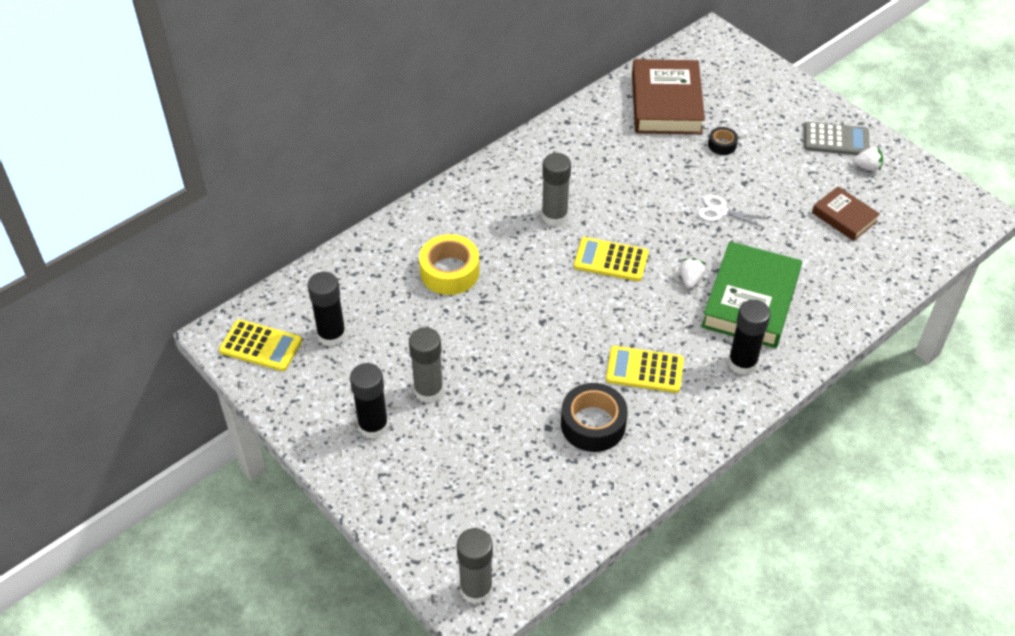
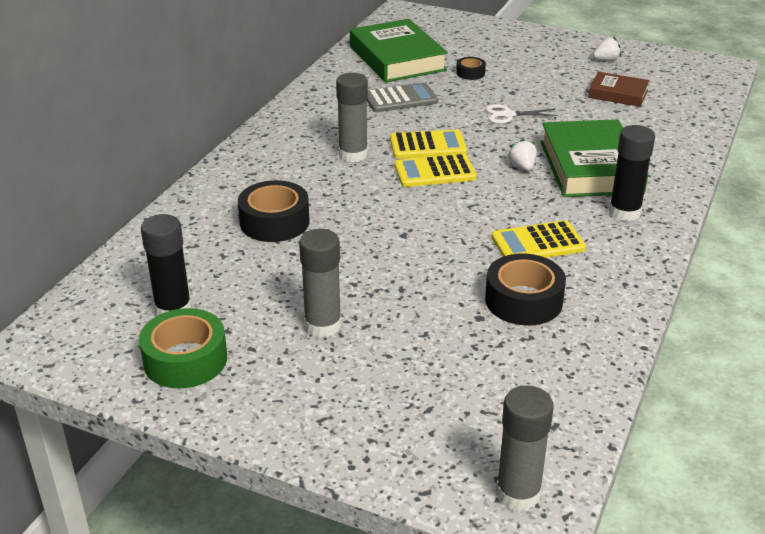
camera: 25 degrees left, 15 degrees down
yellow calculator [219,319,302,371] -> yellow calculator moved to [390,130,467,159]
black glue stick [350,363,389,439] -> none
yellow tape [419,234,479,295] -> black tape [238,180,310,242]
brown book [632,59,705,134] -> green book [350,19,448,83]
grey calculator [804,122,870,155] -> grey calculator moved to [367,82,438,112]
none -> green tape [139,308,227,388]

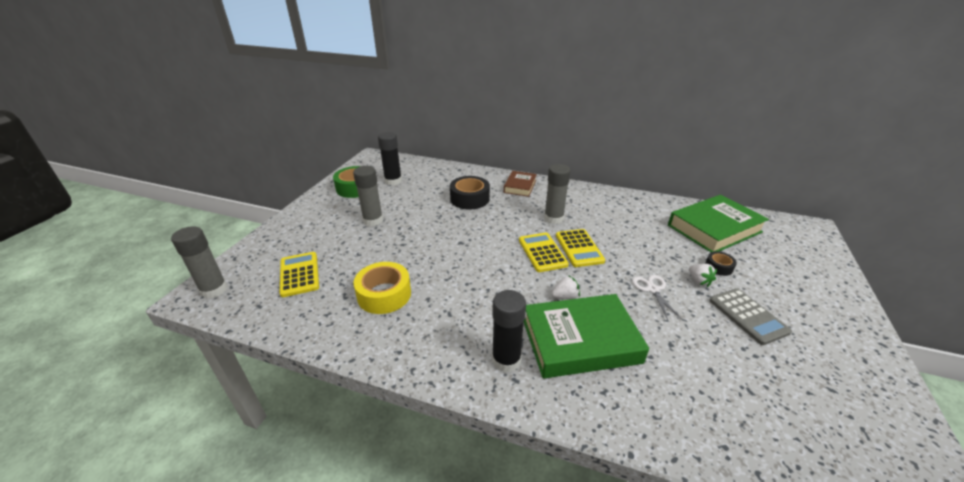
camera: 85 degrees right, 0 degrees up
grey calculator [367,82,438,112] -> grey calculator moved to [709,288,792,345]
black tape [485,254,566,325] -> yellow tape [353,262,411,314]
yellow calculator [491,220,586,258] -> yellow calculator moved to [280,252,319,297]
brown book [588,72,650,107] -> brown book moved to [504,171,537,197]
white strawberry [593,37,621,61] -> white strawberry moved to [689,264,717,287]

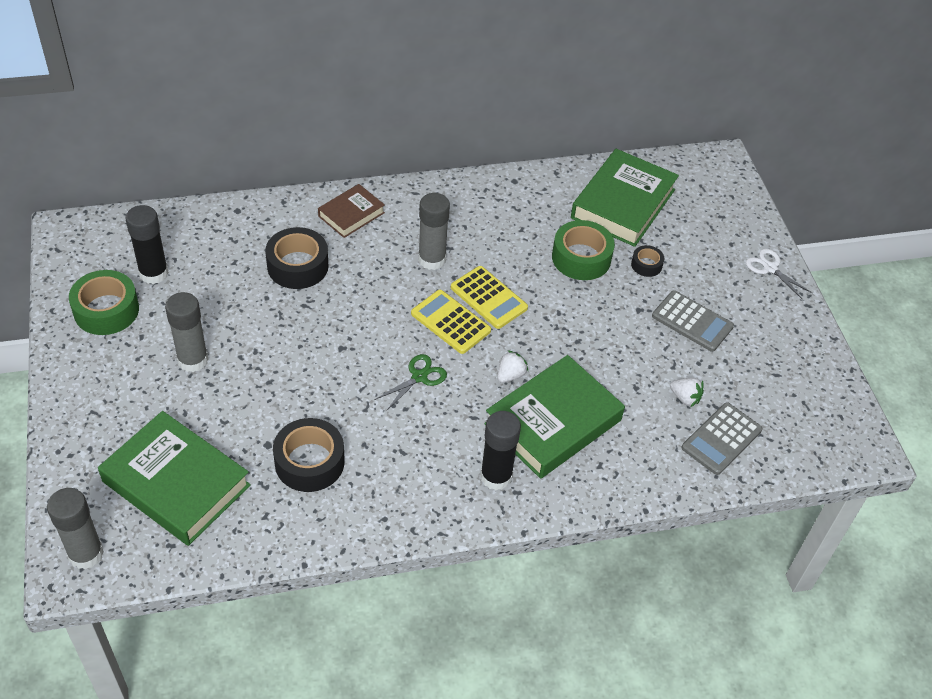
camera: 35 degrees left, 15 degrees up
yellow calculator [280,252,319,297] -> green book [98,411,251,546]
yellow tape [353,262,411,314] -> black tape [273,418,345,492]
brown book [504,171,537,197] -> brown book turned 60 degrees clockwise [318,184,385,238]
white scissors [632,275,682,320] -> white scissors moved to [746,249,813,300]
white strawberry [689,264,717,287] -> white strawberry moved to [670,378,704,407]
none -> green scissors [375,354,447,411]
none -> green tape [552,220,615,280]
none -> grey calculator [682,402,762,475]

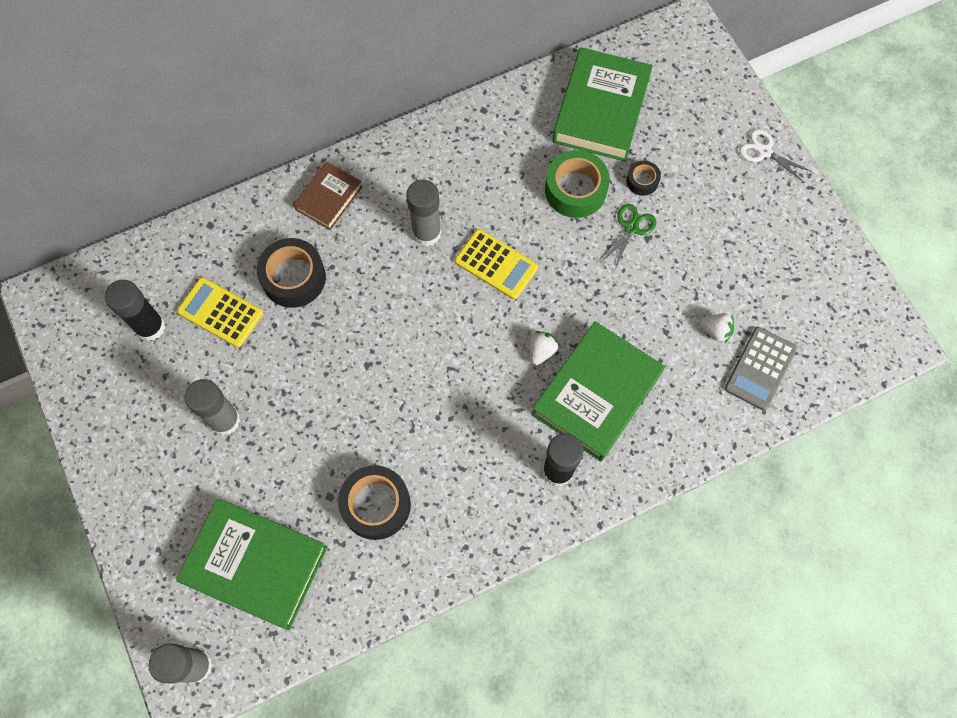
camera: 10 degrees left, 20 degrees up
green tape [69,270,139,335] -> none
green scissors [375,354,447,411] -> green scissors moved to [601,204,656,270]
yellow calculator [411,290,491,354] -> yellow calculator moved to [177,277,263,348]
grey calculator [652,290,734,352] -> none

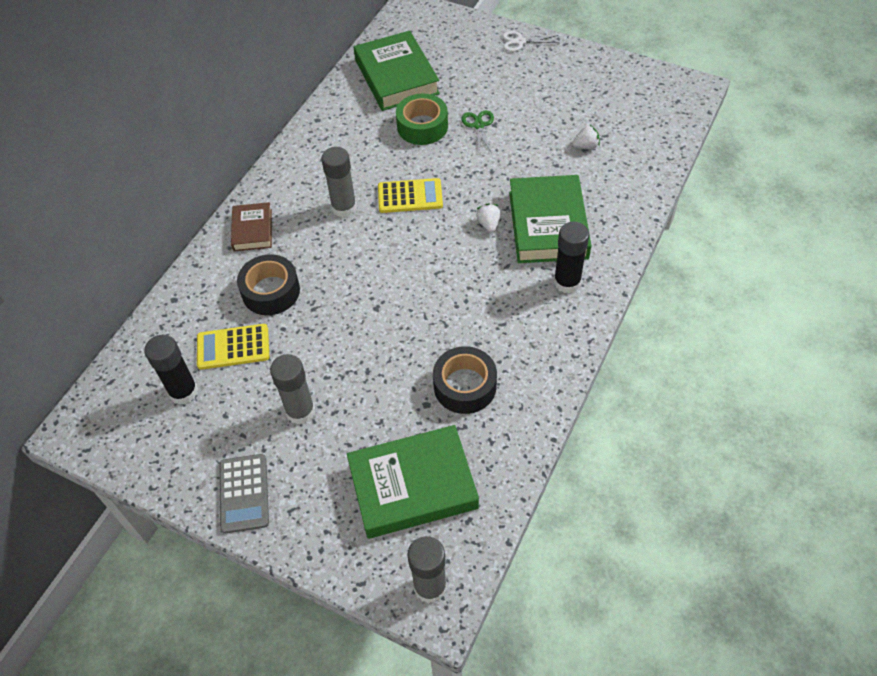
camera: 35 degrees left, 15 degrees down
black tape [626,161,661,196] -> none
grey calculator [725,327,797,411] -> grey calculator moved to [220,454,269,534]

